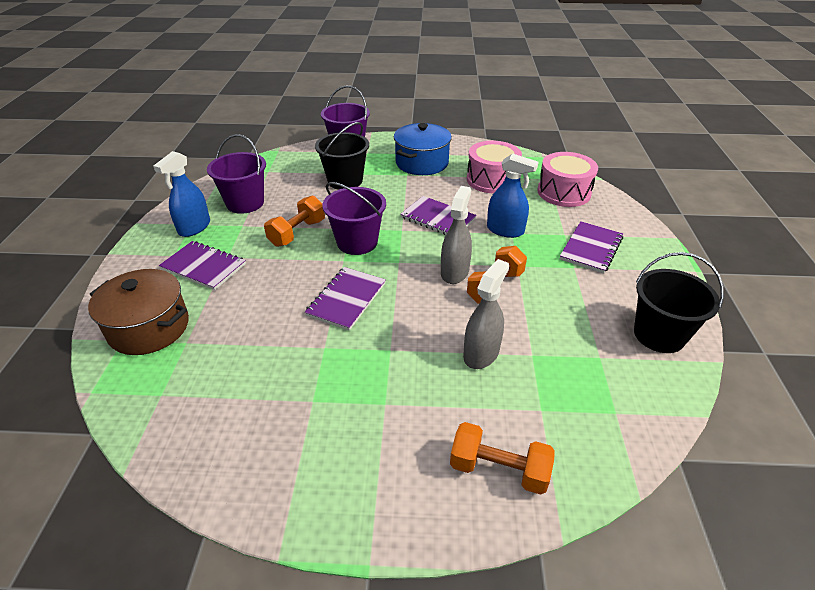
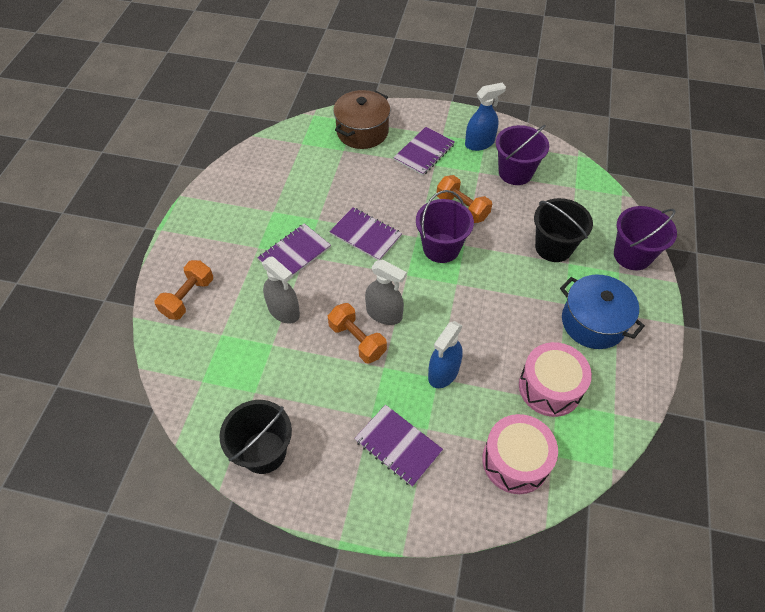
camera: 100 degrees right, 15 degrees up
blue spray bottle [153,151,210,237] -> blue spray bottle turned 120 degrees clockwise [465,83,506,151]
purple notebook [401,196,476,235] -> purple notebook moved to [257,223,331,276]

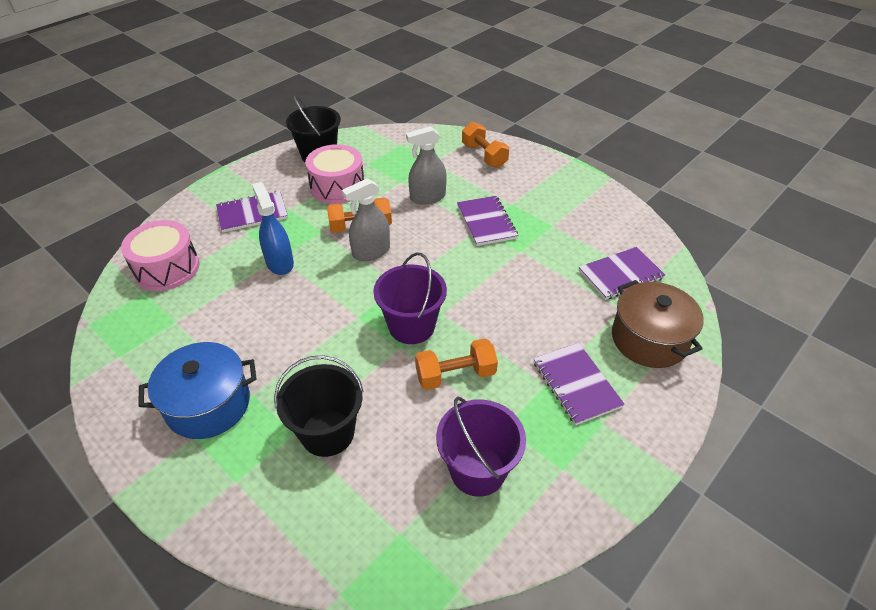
camera: 120 degrees right, 10 degrees down
purple notebook [329,207,402,261] -> purple notebook moved to [579,247,665,300]
blue spray bottle [465,83,506,151] -> none
pink drum [519,342,592,417] -> pink drum moved to [305,144,364,204]
purple bucket [614,206,677,270] -> none

